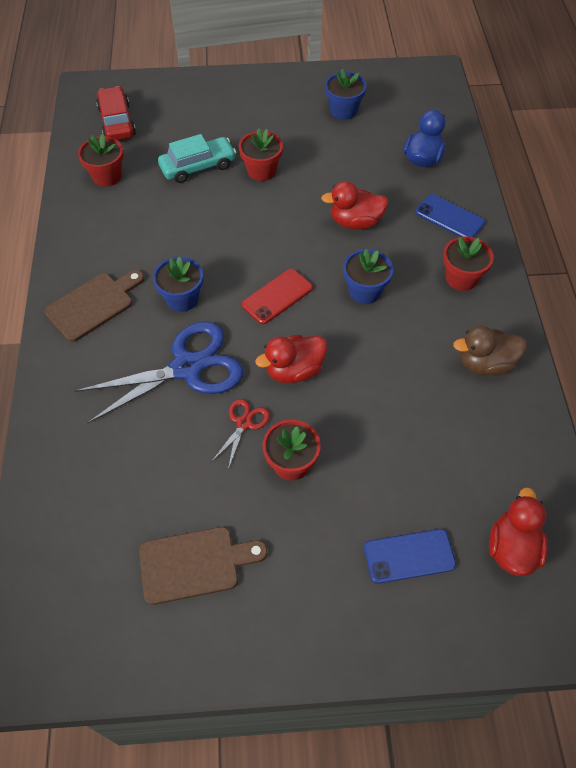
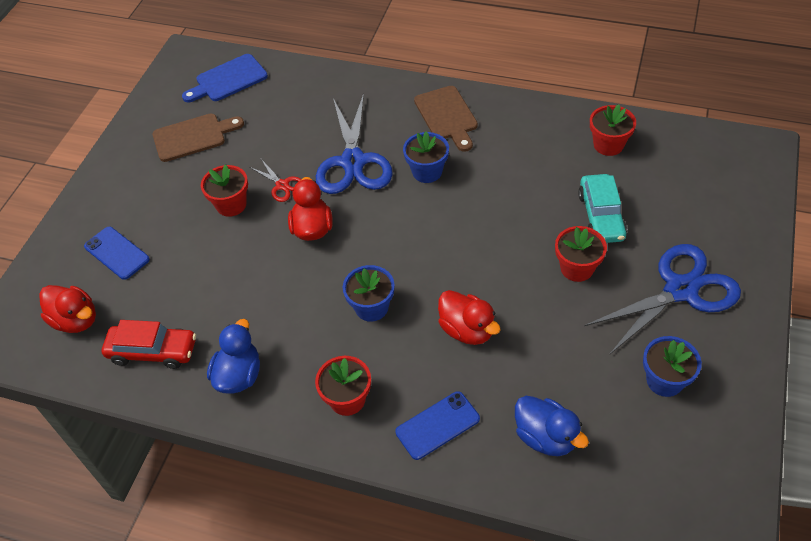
camera: 115 degrees right, 5 degrees down
red car [96,86,136,140] -> red car moved to [102,320,196,369]
brown cutting board [139,527,267,605] -> brown cutting board turned 120 degrees counterclockwise [152,114,244,162]
red phone [242,269,313,324] -> none
red duck [321,181,388,229] -> red duck turned 120 degrees clockwise [438,290,501,345]
blue phone [364,529,456,584] -> blue phone turned 60 degrees counterclockwise [84,227,150,280]
brown duck [453,326,527,376] -> blue duck [207,319,260,394]
none -> blue cutting board [182,54,268,102]
none -> blue scissors [584,244,741,355]

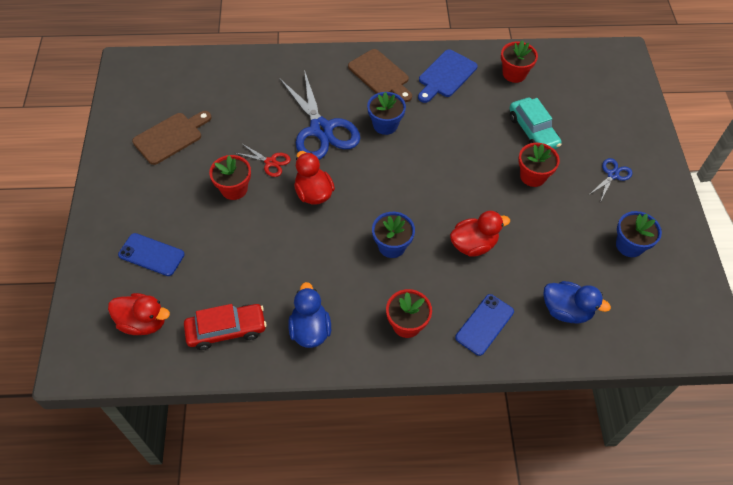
camera: 25 degrees left, 5 degrees up
blue cutting board [182,54,268,102] -> blue cutting board moved to [418,49,478,103]
red duck [438,290,501,345] -> red duck turned 45 degrees counterclockwise [450,211,510,257]
blue scissors [584,244,741,355] -> blue scissors [589,158,632,200], size x0.46

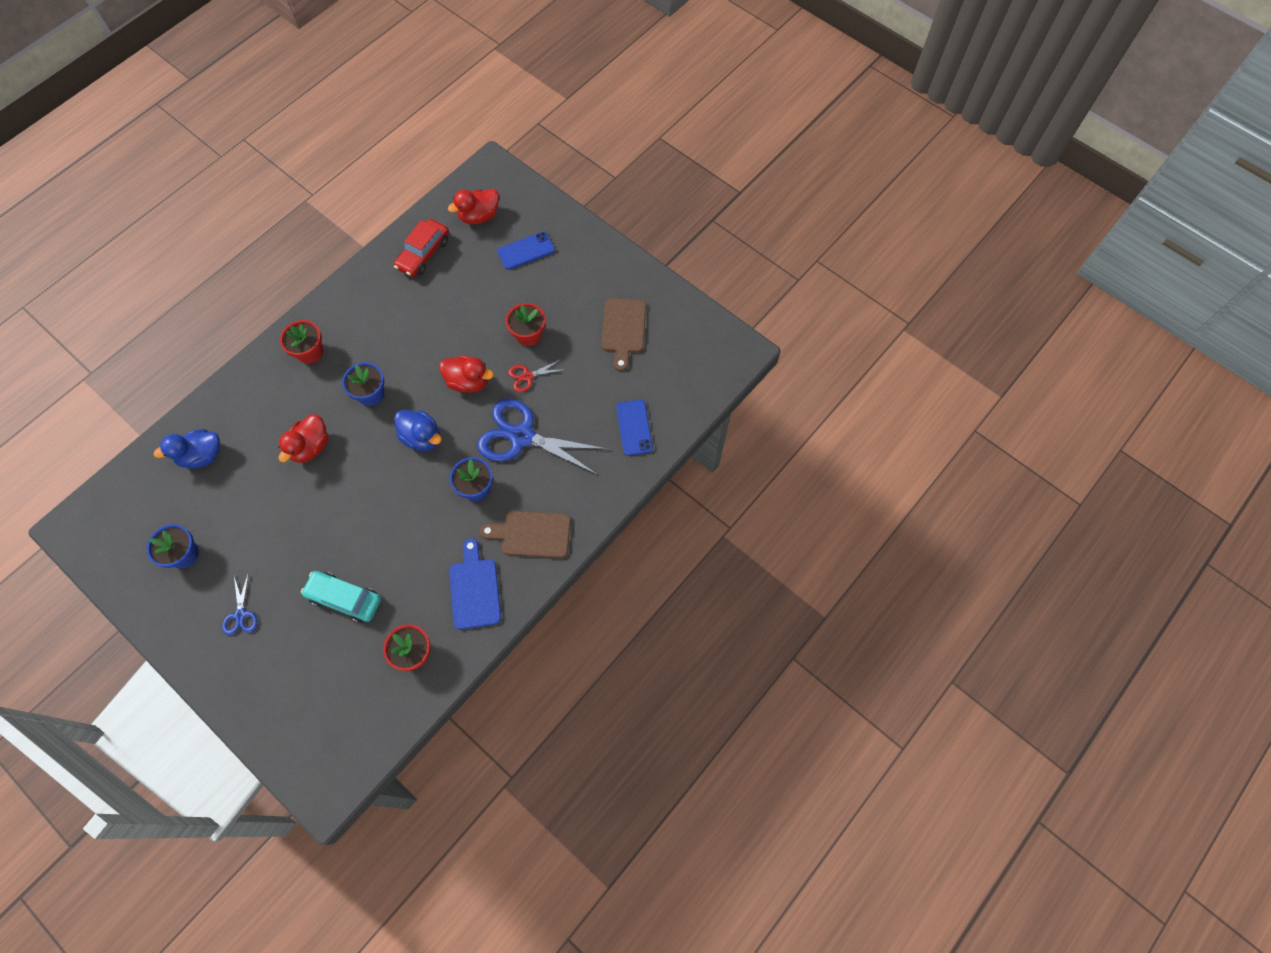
camera: 135 degrees right, 10 degrees up
blue duck [288,282,331,348] -> blue duck moved to [394,410,442,451]
blue phone [455,294,514,356] -> blue phone moved to [616,400,653,456]
red flower pot [518,143,560,187] -> none

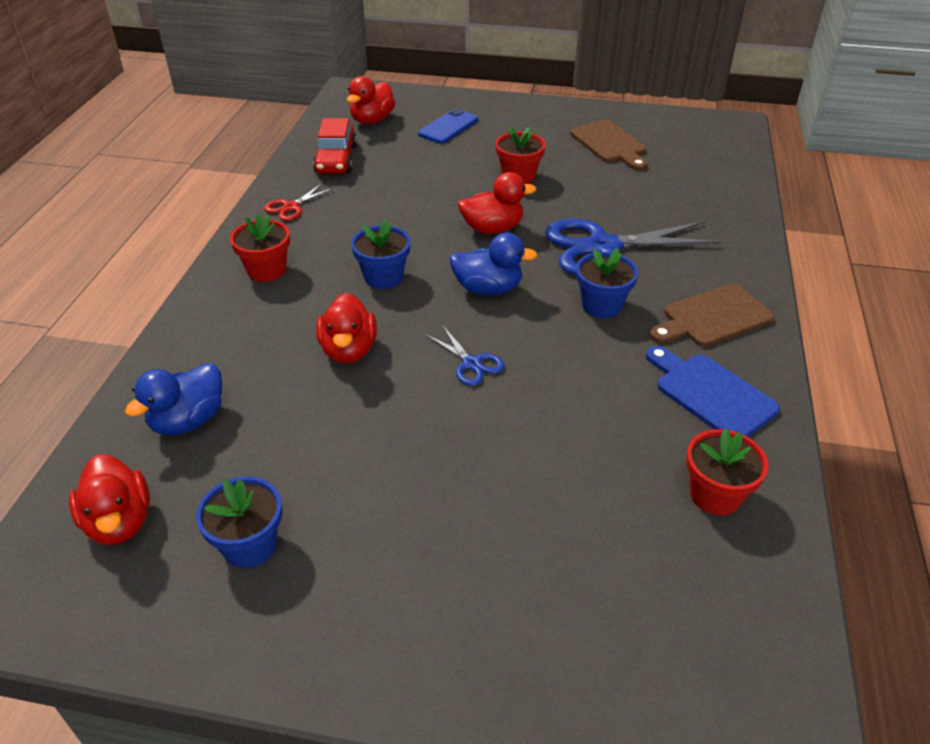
camera: 30 degrees left, 25 degrees down
blue scissors [222,572,258,635] -> blue scissors moved to [426,326,505,386]
turquoise car [301,571,381,623] -> none
red scissors [508,359,567,392] -> red scissors moved to [264,184,334,221]
blue phone [616,400,653,456] -> none
none -> red duck [69,454,150,545]

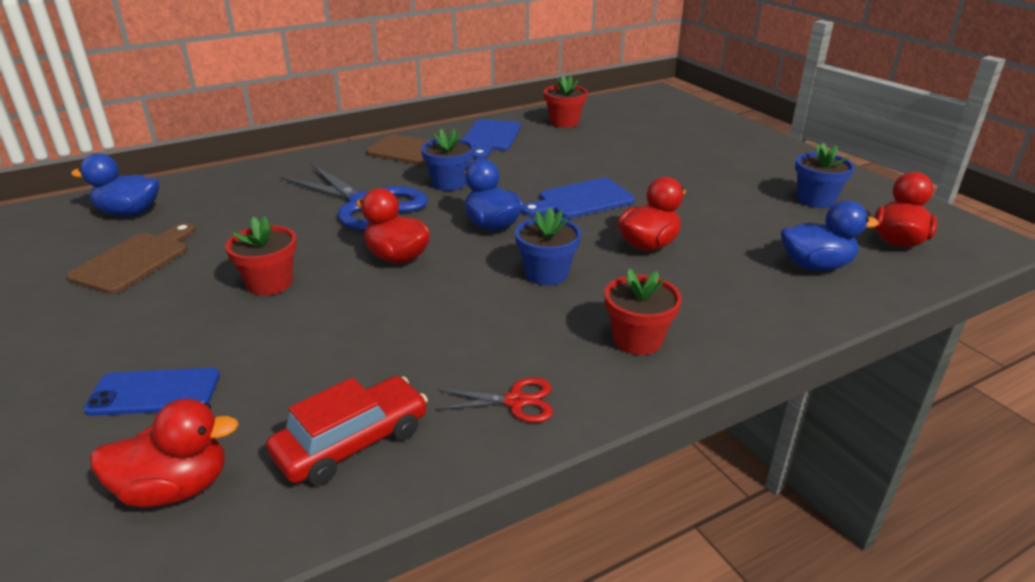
camera: 130 degrees left, 10 degrees down
blue scissors [426,326,505,386] -> blue cutting board [522,178,635,218]
none -> blue duck [71,153,159,216]

